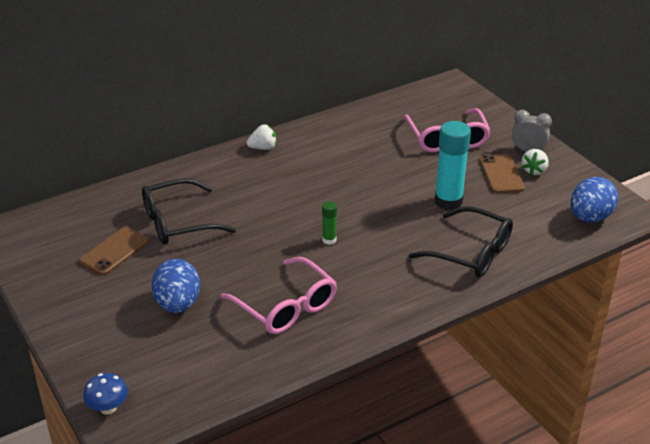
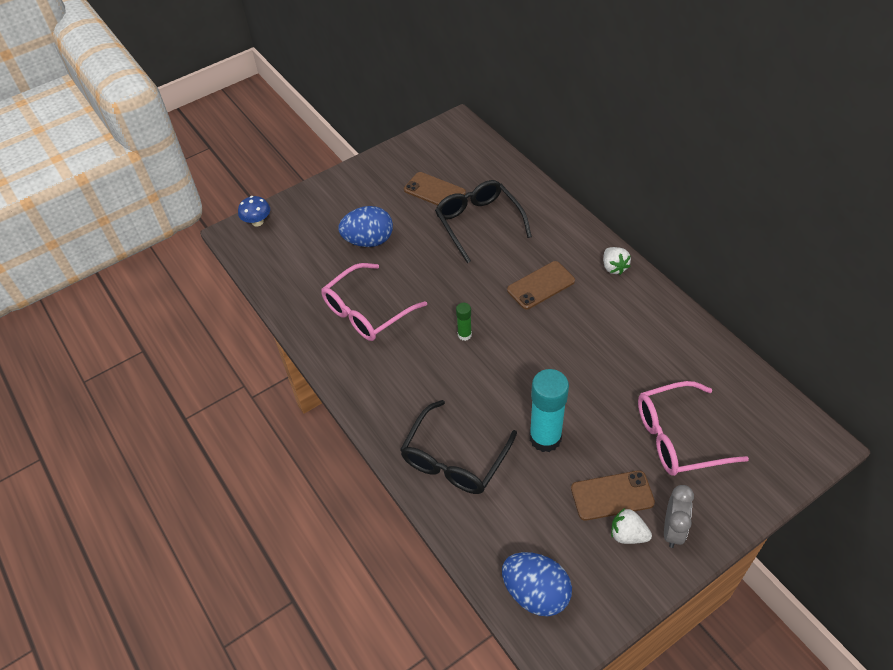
camera: 90 degrees right, 15 degrees up
none -> brown phone [507,261,575,310]

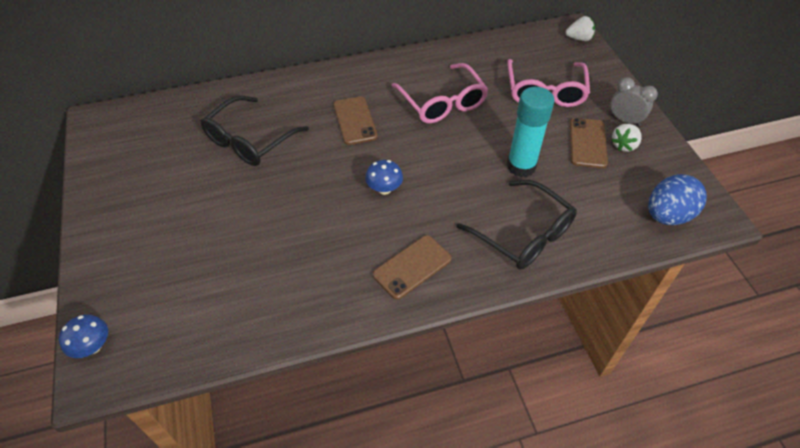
camera: 75 degrees left, 0 degrees up
pink glasses [321,263,427,341] -> pink glasses moved to [392,63,489,123]
blue egg [338,206,393,247] -> none
brown phone [404,172,466,206] -> brown phone moved to [373,235,452,300]
black glasses [435,180,532,263] -> black glasses turned 45 degrees counterclockwise [201,95,309,166]
green glue stick [456,303,472,341] -> blue mushroom [365,160,403,195]
white strawberry [603,247,631,275] -> white strawberry moved to [566,16,595,41]

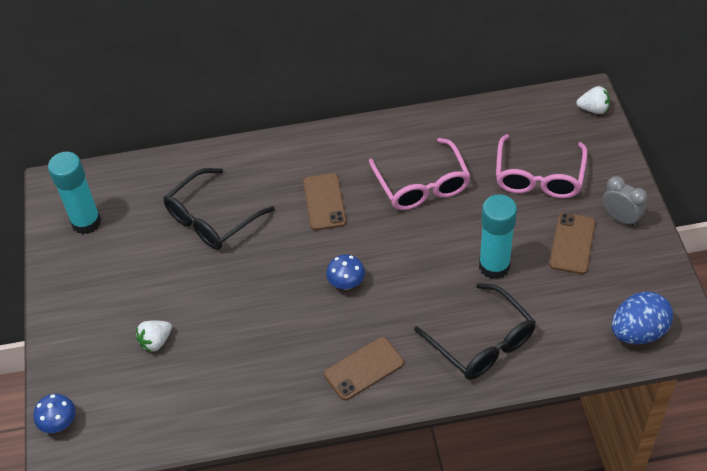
camera: 10 degrees right, 0 degrees up
white strawberry [611,124,642,152] -> white strawberry moved to [136,321,172,352]
none -> turquoise glue stick [48,152,101,234]

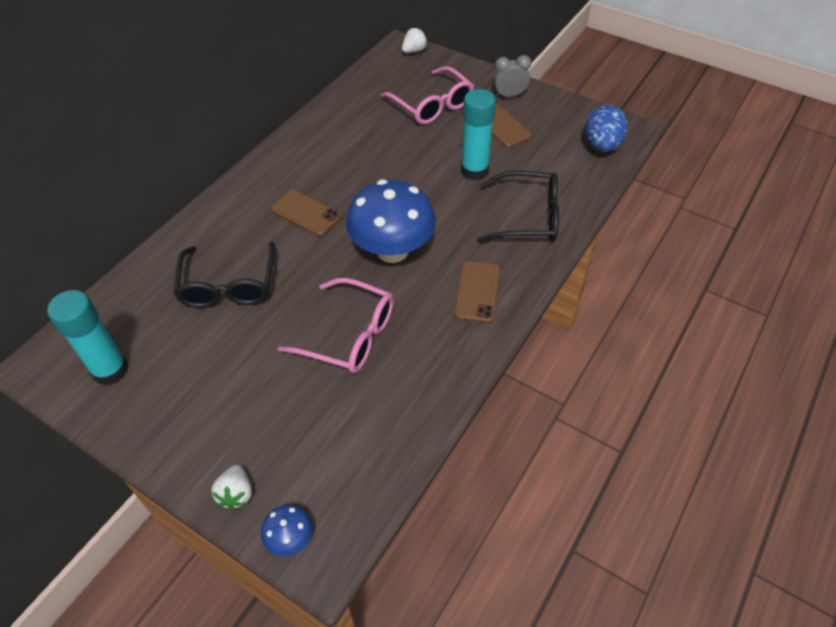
camera: 50 degrees left, 0 degrees up
white strawberry [136,321,172,352] -> white strawberry moved to [211,465,252,510]
blue mushroom [326,254,365,290] -> blue mushroom [346,180,436,263], size x2.27
pink glasses [369,138,471,210] -> pink glasses moved to [278,278,394,373]

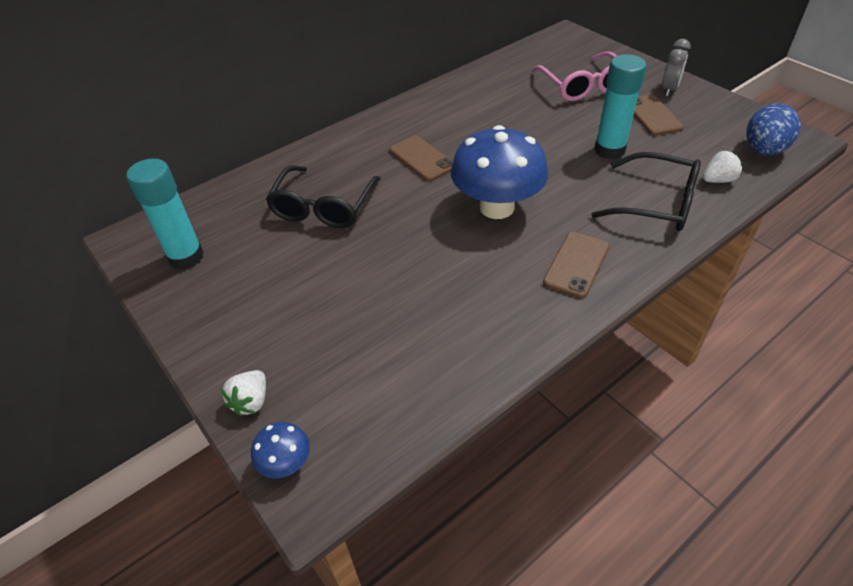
camera: 20 degrees right, 5 degrees down
pink glasses [278,278,394,373] -> none
white strawberry [402,28,428,53] -> white strawberry moved to [703,151,743,183]
grey clock [493,55,531,98] -> grey clock turned 105 degrees clockwise [662,39,691,96]

